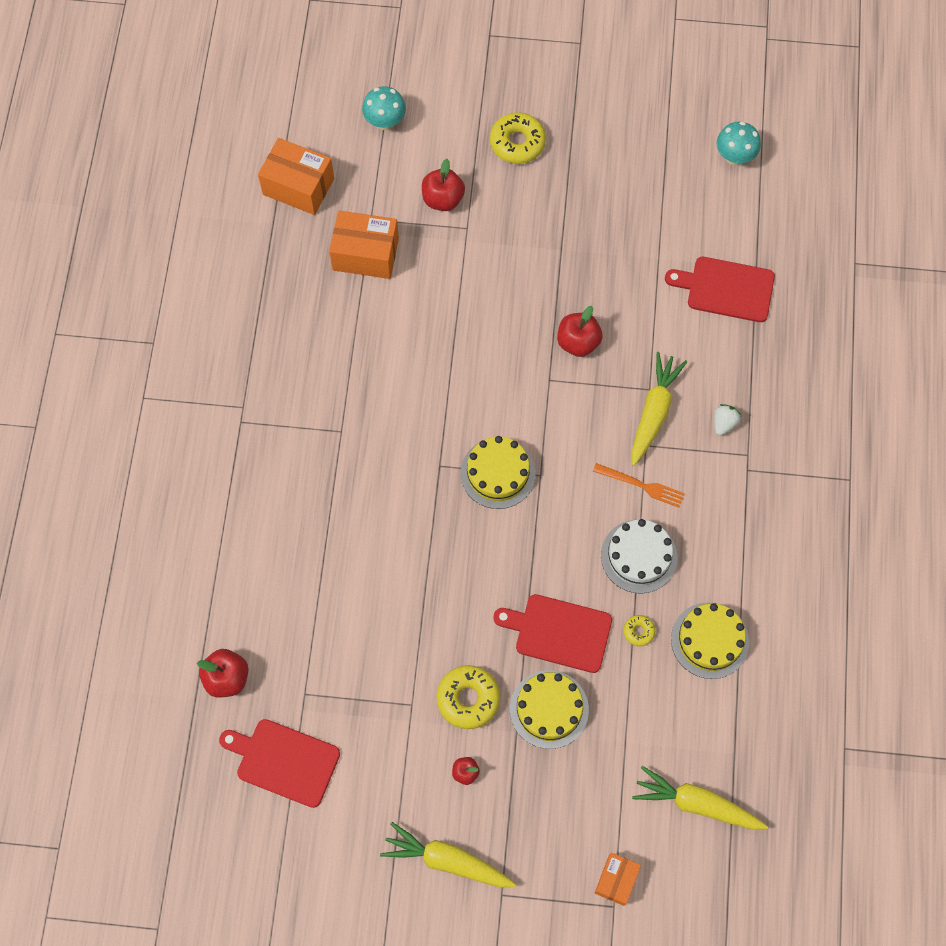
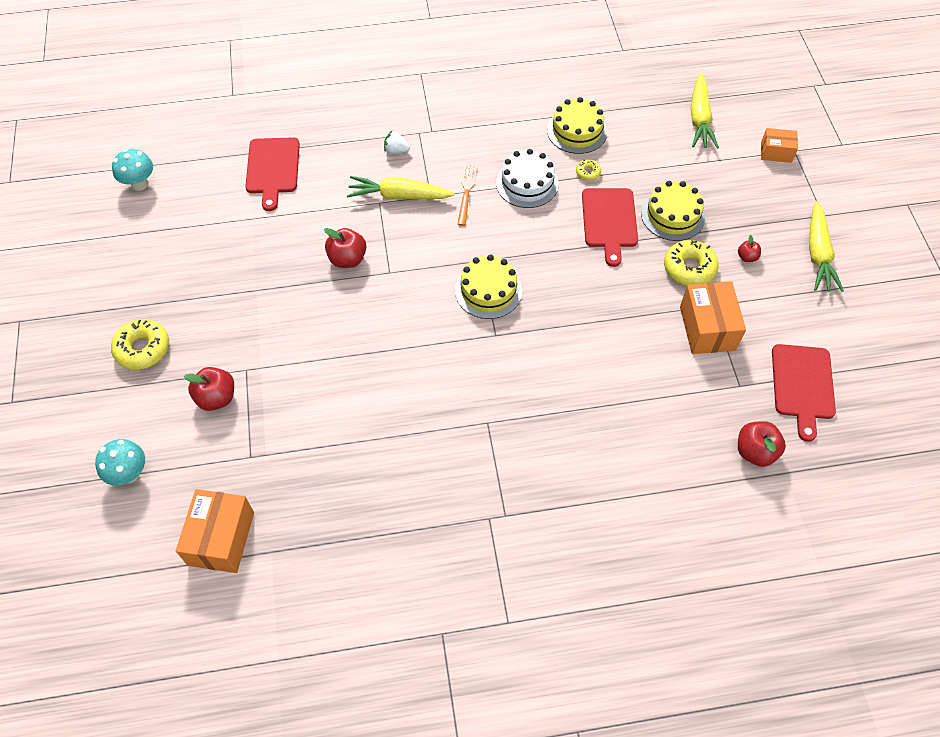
camera: 105 degrees left, 10 degrees down
orange box [329,210,399,279] -> orange box moved to [680,281,746,354]

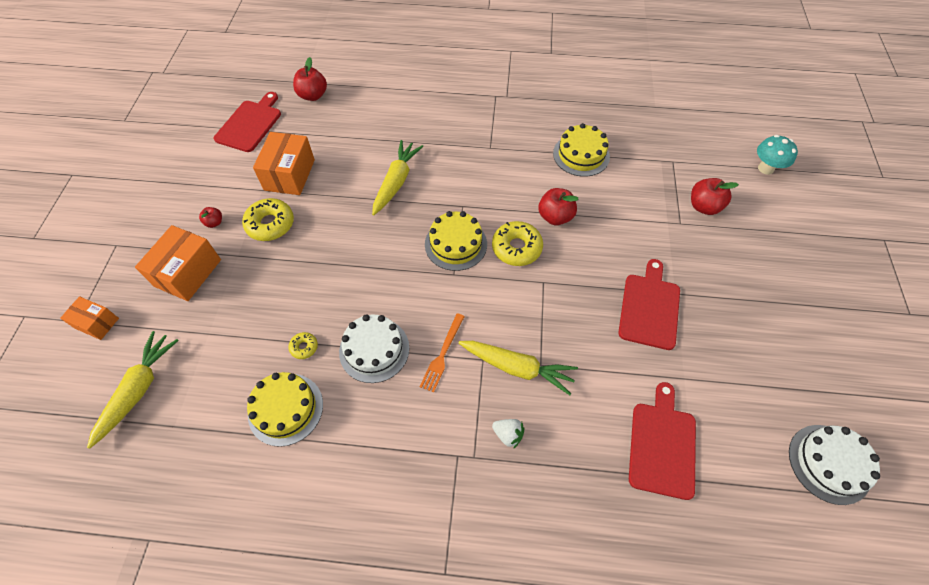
camera: 165 degrees left, 0 degrees up
yellow donut [111,319,169,370] -> yellow donut moved to [492,221,543,266]
turquoise mushroom [112,149,153,191] -> white cake [789,425,880,505]
orange box [176,489,254,573] -> orange box moved to [135,225,221,301]
red apple [324,228,366,268] -> red apple moved to [538,188,579,225]
red cutting board [582,188,638,267] -> red cutting board moved to [618,259,680,350]
yellow cake [641,181,705,241] -> yellow cake moved to [553,123,610,177]
yellow carrot [809,201,844,292] -> yellow carrot moved to [372,140,423,215]

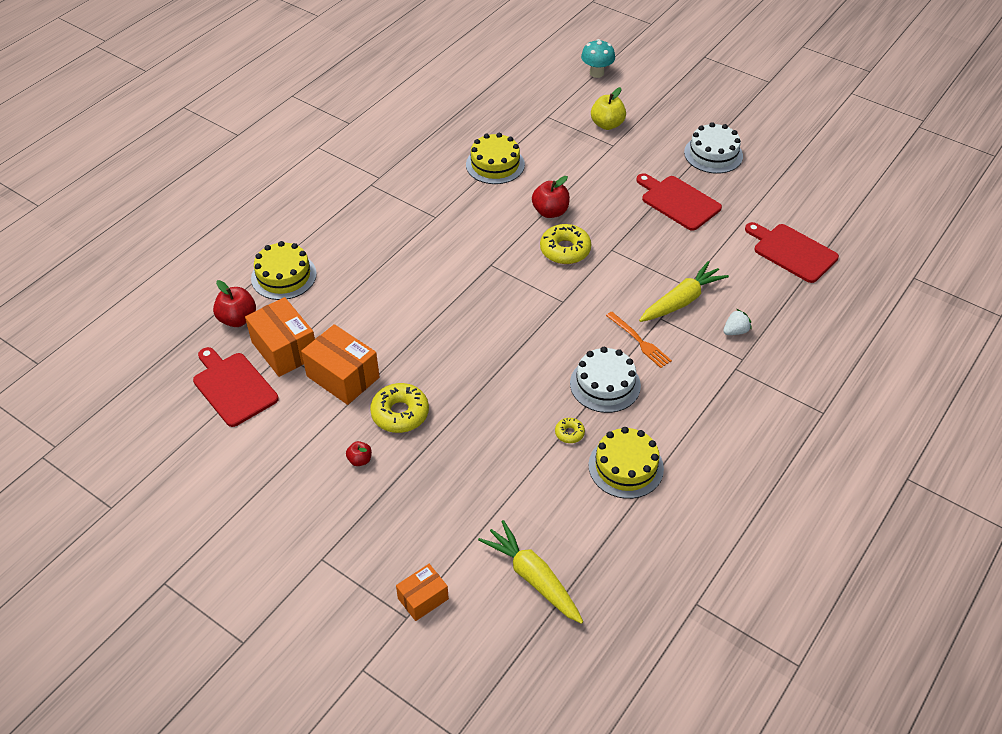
camera: 60 degrees left, 10 degrees down
orange box [135,225,221,301] -> orange box moved to [245,297,315,377]
yellow carrot [372,140,423,215] -> none
yellow cake [425,211,487,271] -> yellow cake moved to [251,241,317,300]
red apple [691,178,739,215] -> yellow apple [591,87,626,130]
white cake [789,425,880,505] -> white cake moved to [684,122,743,174]

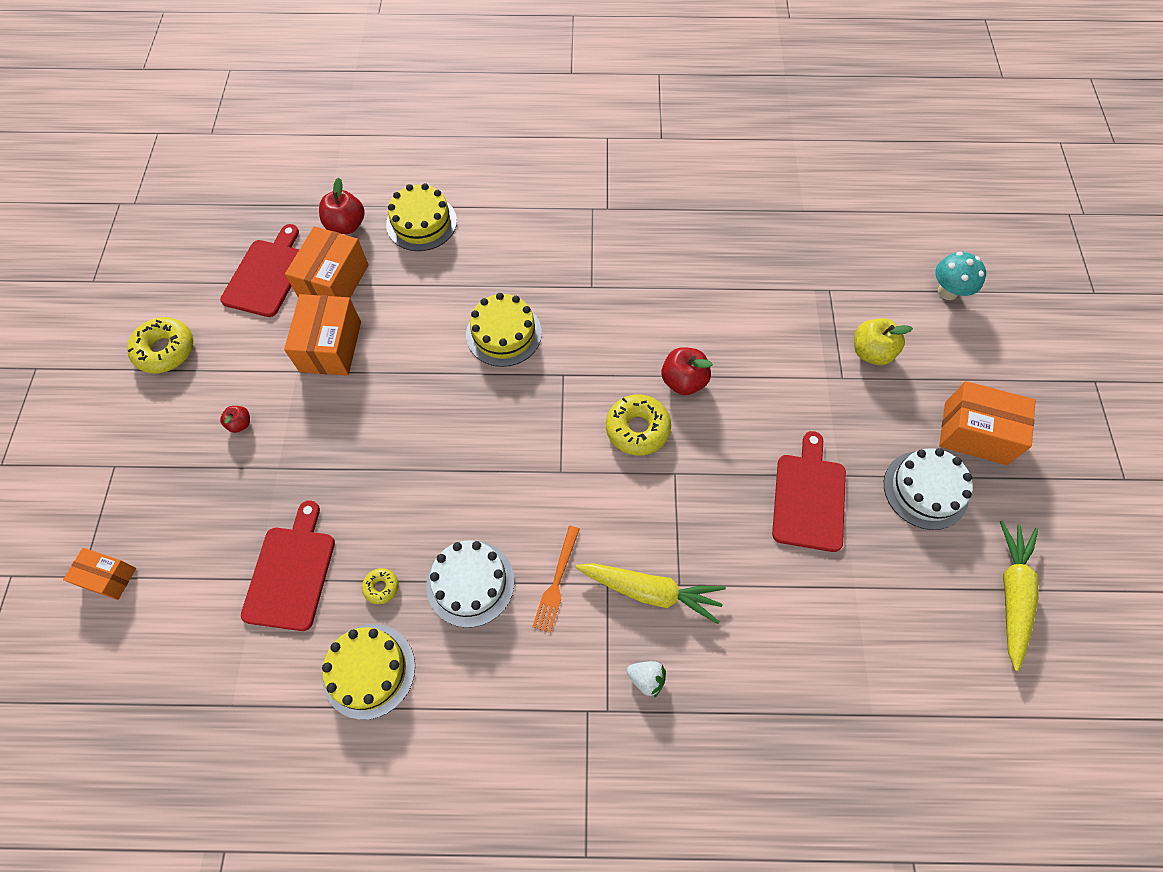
camera: 55 degrees right, 15 degrees up
yellow donut [370,383,429,433] -> yellow donut moved to [127,317,193,374]
yellow cake [466,133,525,184] -> yellow cake moved to [466,293,542,367]
yellow carrot [478,520,583,624] -> yellow carrot moved to [1000,521,1039,671]
red cutting board [745,222,839,283] -> red cutting board moved to [241,500,335,631]
none -> orange box [939,381,1035,465]

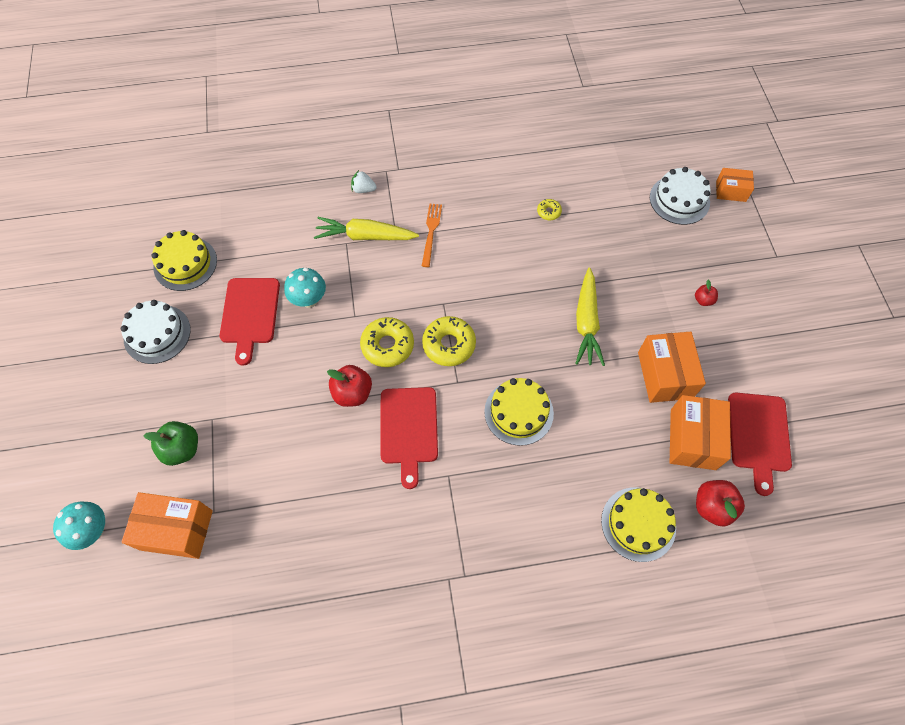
camera: 170 degrees right, 0 degrees up
yellow donut [127,317,193,374] -> yellow donut moved to [422,316,476,366]
red cutting board [241,500,335,631] -> red cutting board moved to [381,387,438,489]
yellow cake [322,624,415,720] -> yellow cake moved to [151,230,217,291]
white cake [426,540,514,628] -> white cake moved to [650,167,711,225]
yellow apple [854,318,913,365] -> green apple [143,421,198,466]
orange box [939,381,1035,465] -> orange box moved to [121,492,213,559]
yellow carrot [1000,521,1039,671] -> yellow carrot moved to [575,268,605,366]
none -> turquoise mushroom [284,268,326,308]

